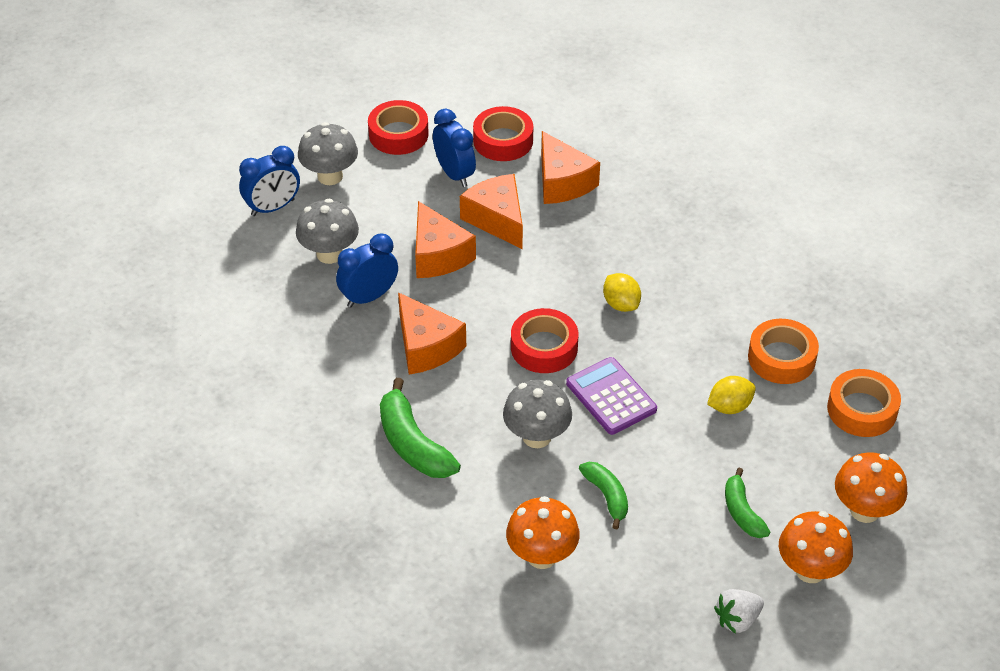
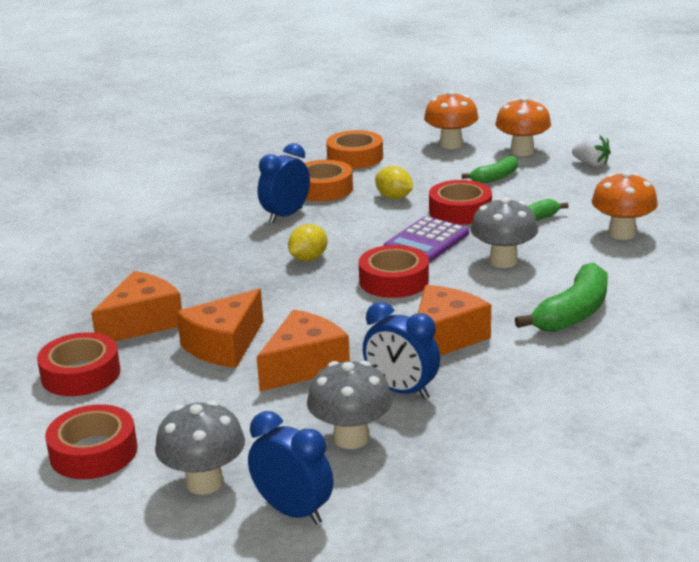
camera: 110 degrees left, 20 degrees down
blue clock [433,109,476,187] -> blue clock moved to [258,143,310,223]
none -> red tape [429,180,492,225]

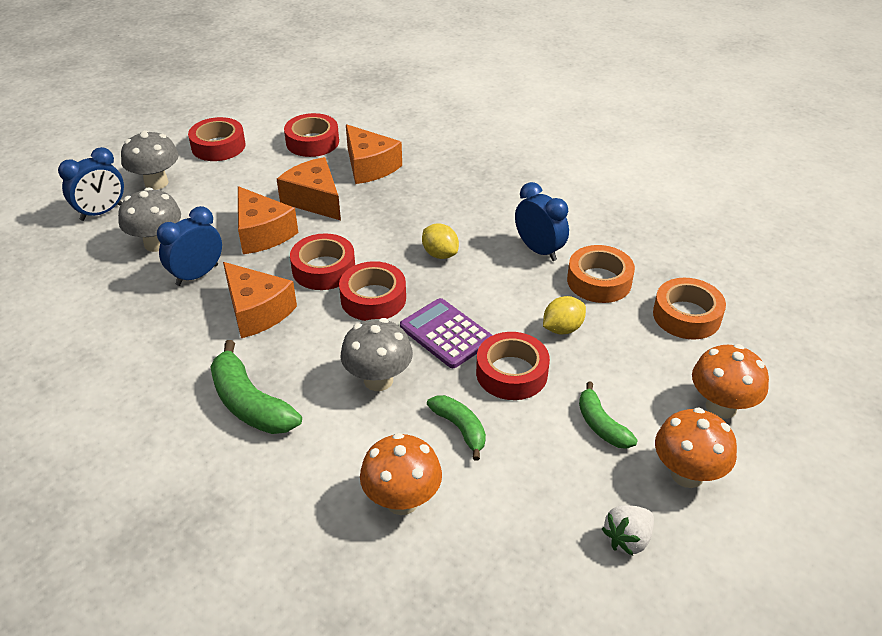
camera: 100 degrees right, 15 degrees up
none -> red tape [290,233,355,290]

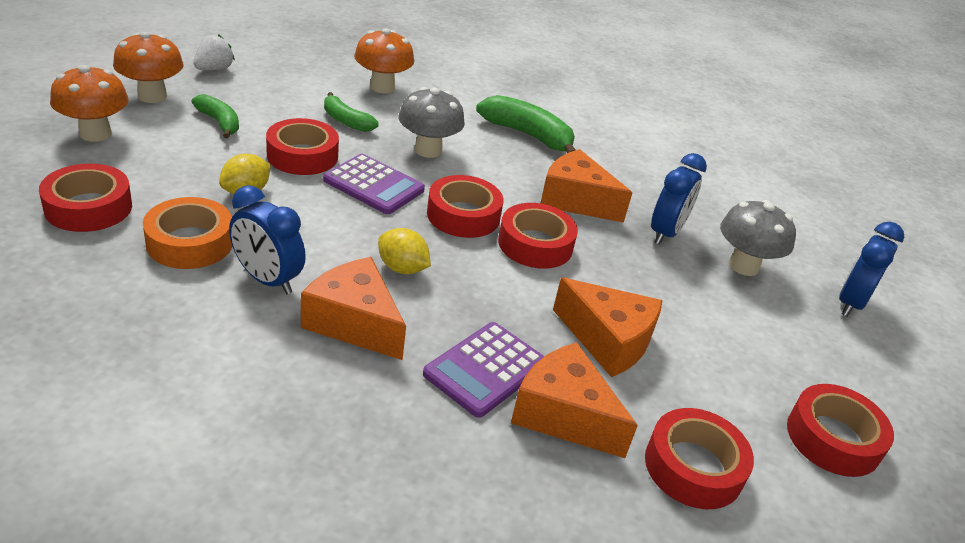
camera: 160 degrees right, 5 degrees down
grey mushroom [121,130,179,190] -> none
orange cheese [238,186,298,254] -> orange cheese moved to [301,257,406,360]
orange tape [653,278,726,339] -> red tape [39,164,132,232]
none -> purple calculator [423,322,545,418]

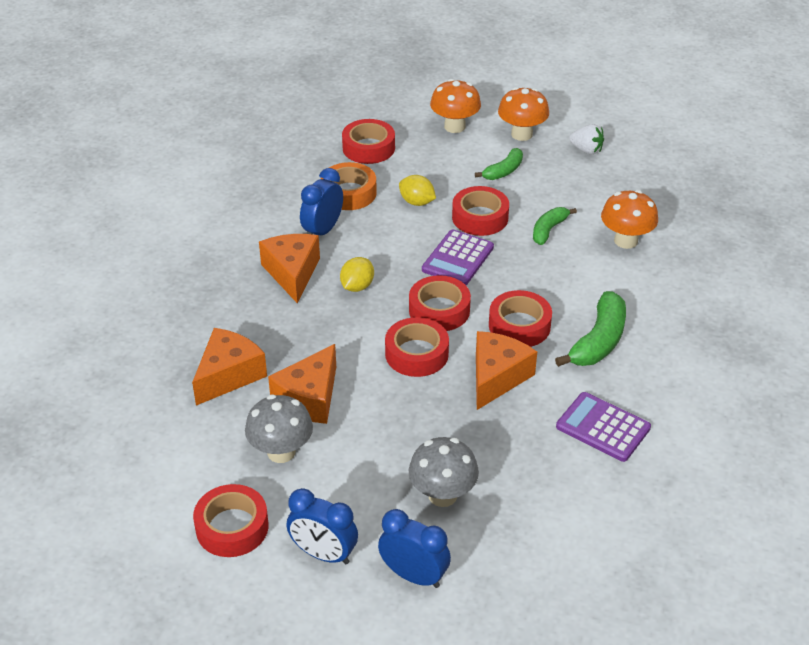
camera: 90 degrees right, 5 degrees up
orange cheese [301,257,406,360] -> orange cheese turned 45 degrees counterclockwise [259,234,320,304]
grey mushroom [399,87,465,158] -> grey mushroom moved to [245,395,313,463]
purple calculator [423,322,545,418] -> purple calculator moved to [556,392,651,462]
red tape [645,408,754,509] -> red tape moved to [489,290,552,347]
blue clock [651,153,707,245] -> blue clock moved to [287,488,358,565]

